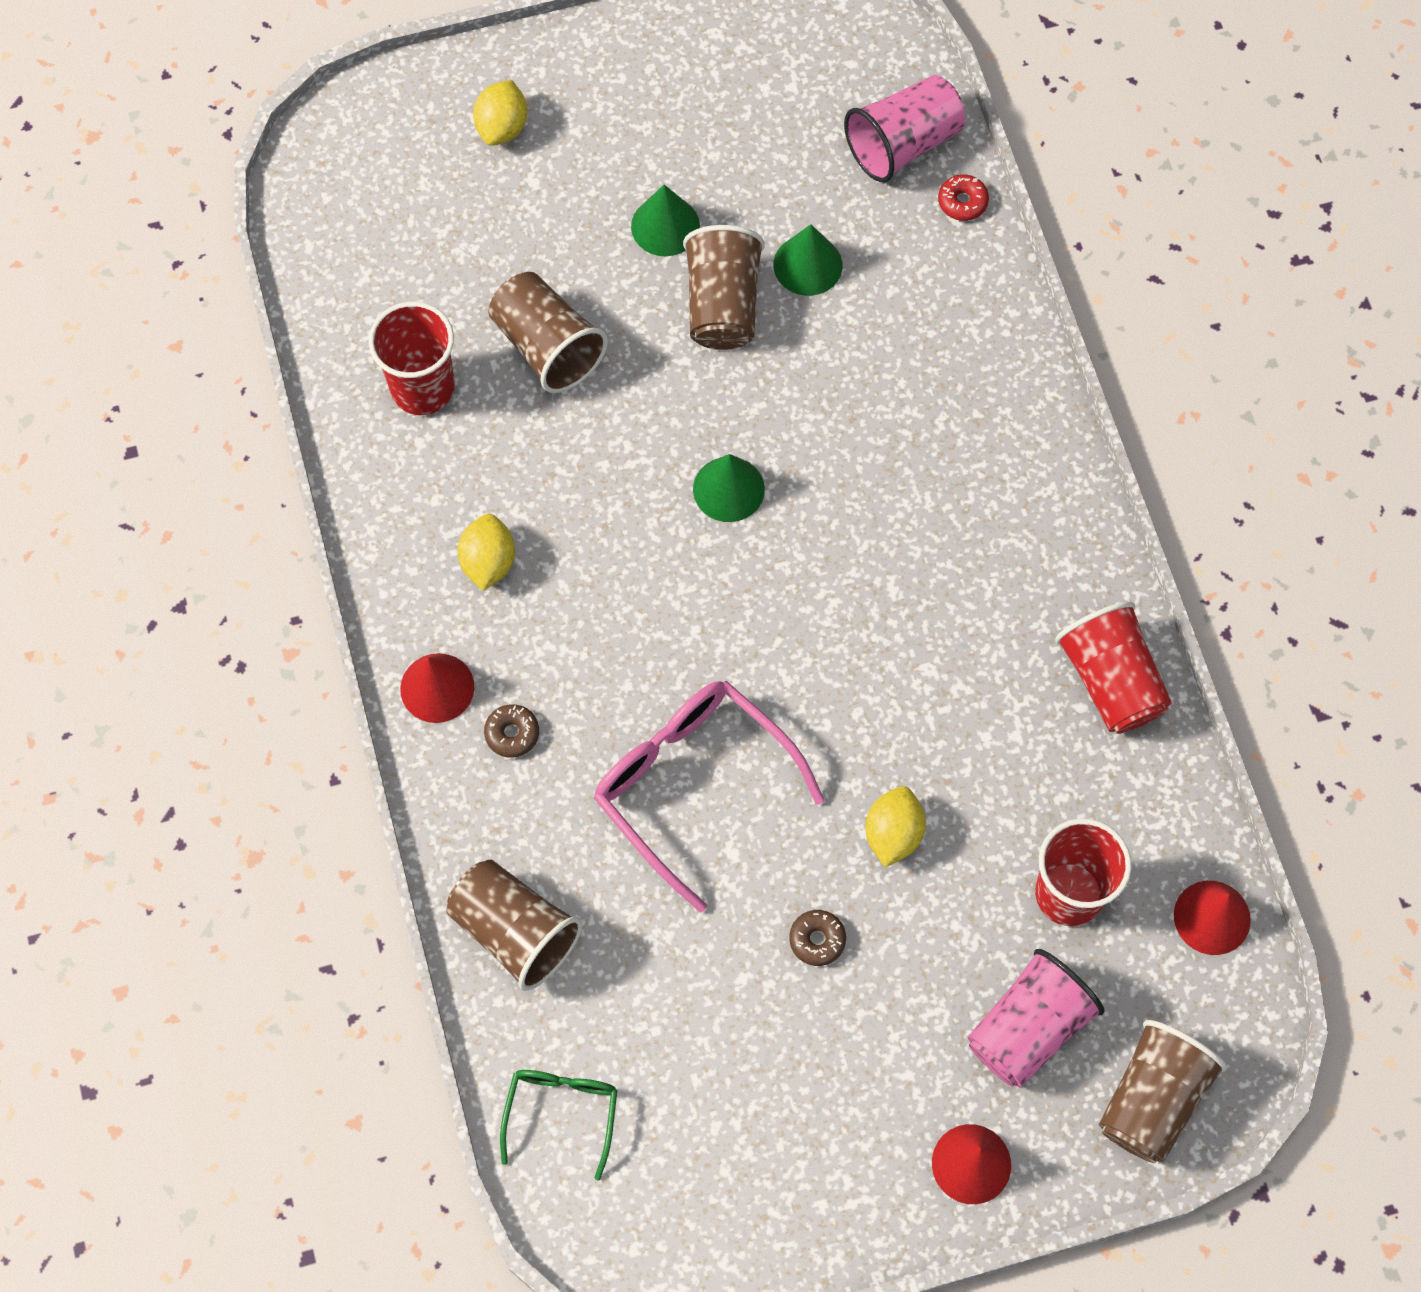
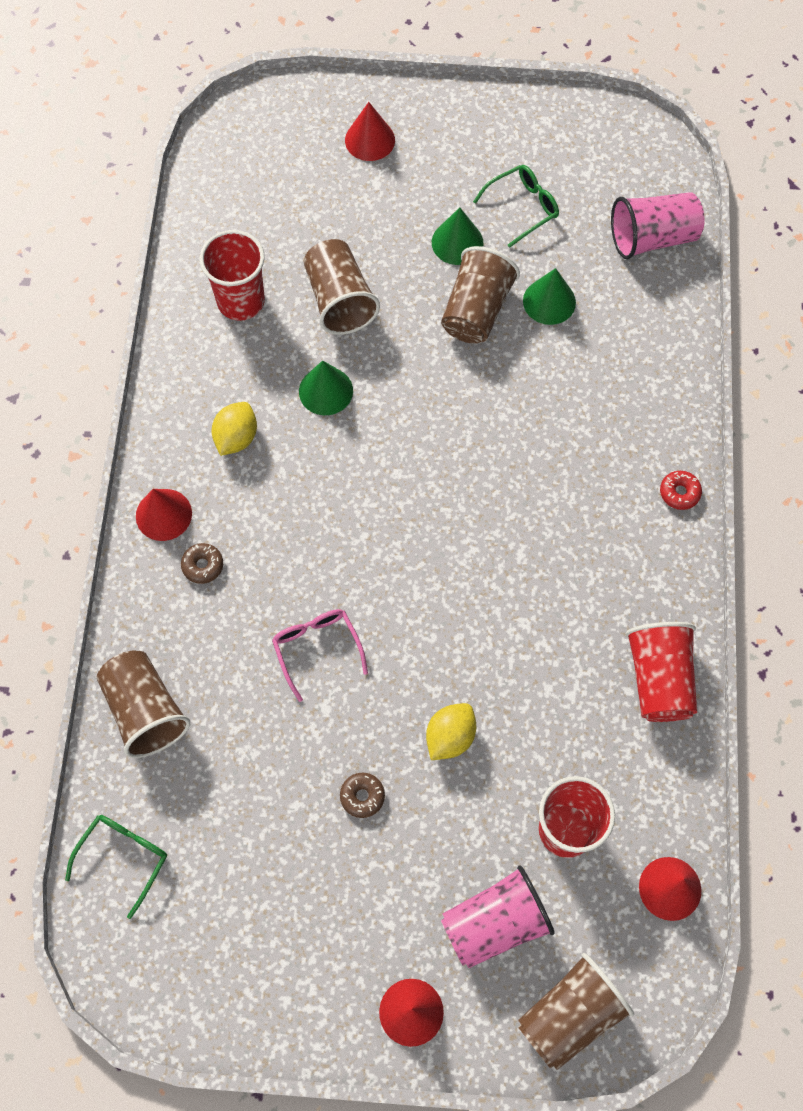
camera: 20 degrees right, 0 degrees up
yellow lemon [473,80,527,146] -> red cone [345,102,395,161]
pink glasses [594,681,824,912] -> pink glasses [272,609,368,702], size x0.56
green cone [693,454,765,522] -> green cone moved to [299,361,353,415]
red donut [938,174,989,221] -> red donut moved to [660,471,702,510]
none -> green glasses [473,165,559,248]

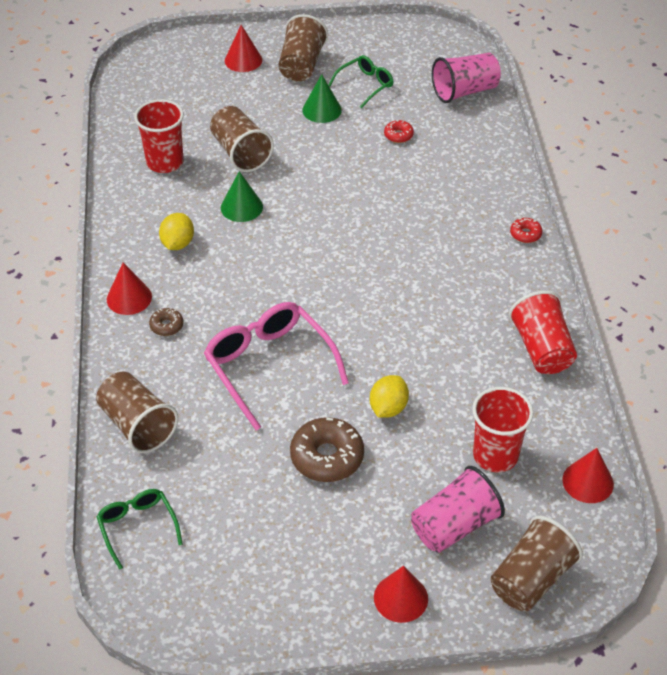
camera: 10 degrees left, 20 degrees down
green glasses [65,815,167,919] -> green glasses turned 45 degrees counterclockwise [97,489,183,570]
pink glasses [272,609,368,702] -> pink glasses [204,302,349,431], size x1.79
brown donut [340,773,385,818] -> brown donut [290,417,364,482], size x2.00
brown cup [441,246,520,344] -> brown cup moved to [278,14,328,81]
green cone [523,268,576,325] -> red donut [384,119,414,143]

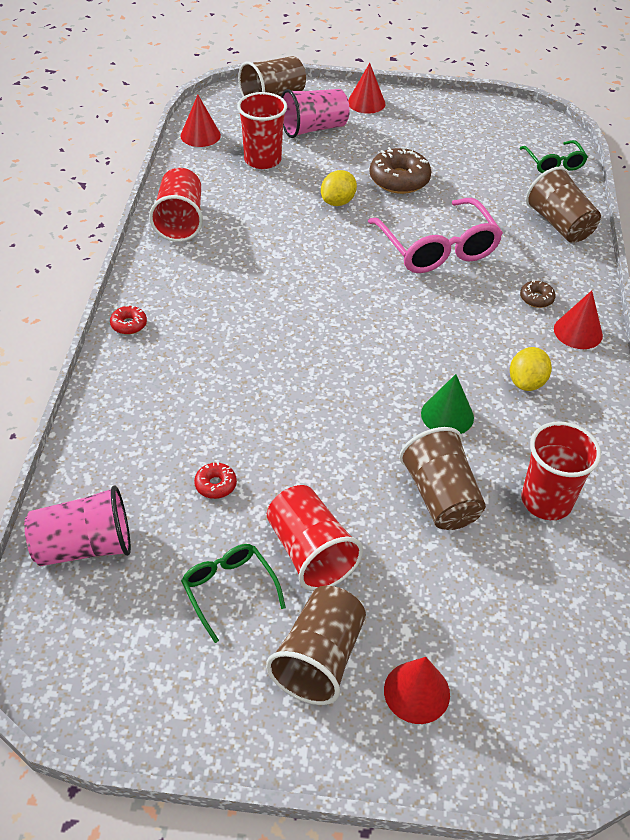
camera: 170 degrees left, 0 degrees up
green cone [302,74,342,123] -> red cup [267,485,363,591]
green glasses [328,55,393,108] -> green glasses turned 90 degrees clockwise [181,544,286,643]

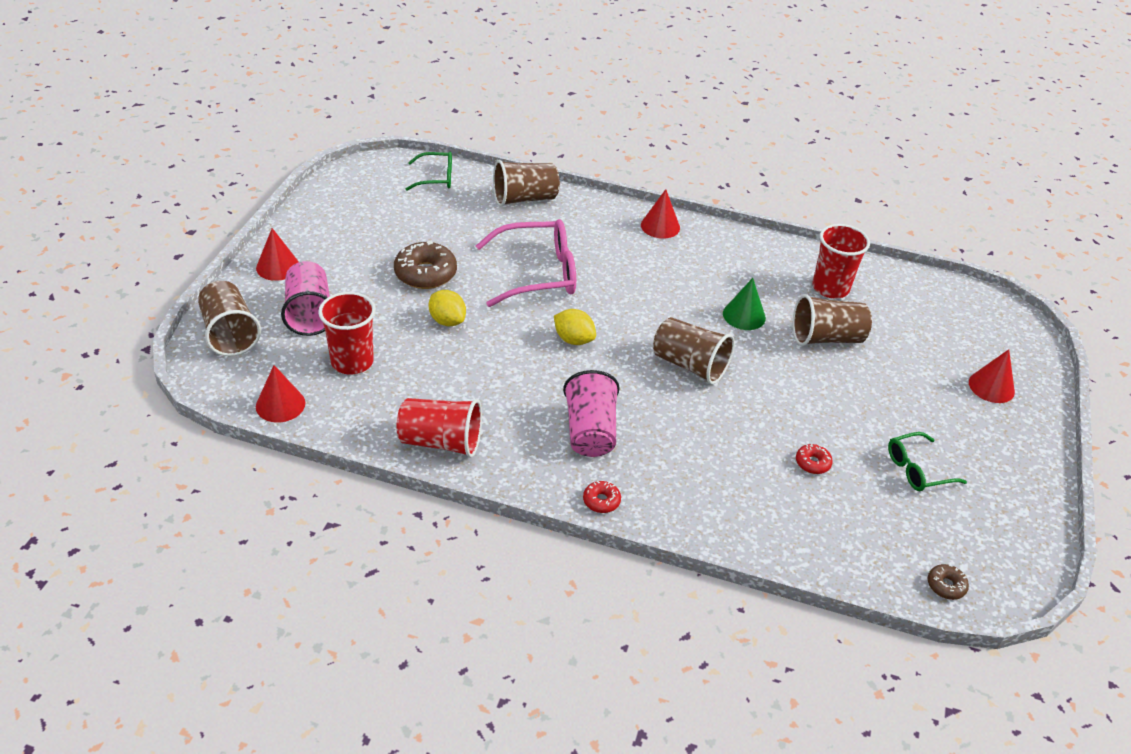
camera: 80 degrees left, 5 degrees down
pink cup [24,486,131,566] -> pink cup moved to [563,370,620,457]
brown cup [266,586,366,705] -> brown cup moved to [653,317,735,385]
red cup [267,485,363,591] -> none
yellow lemon [510,347,552,391] -> yellow lemon moved to [554,309,596,345]
brown donut [520,280,556,308] -> brown donut moved to [928,564,969,600]

